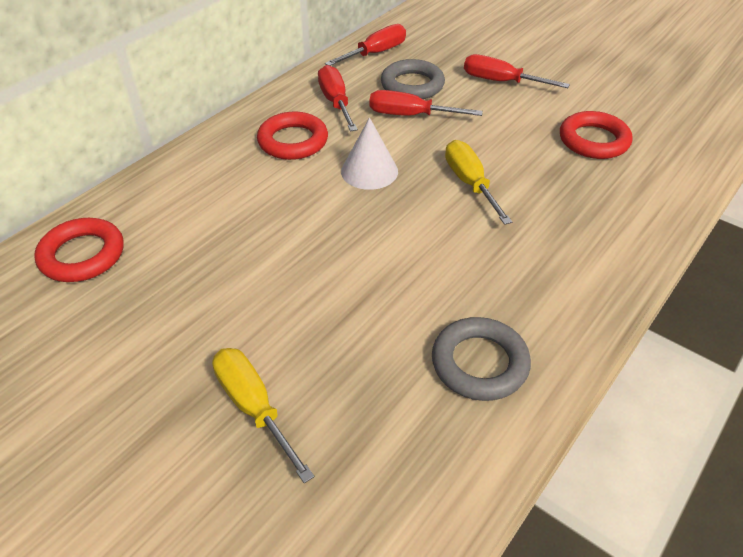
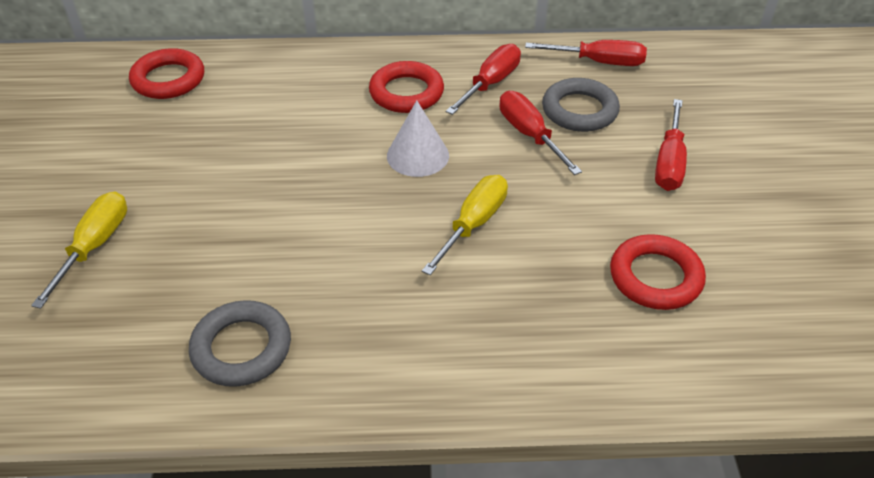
camera: 50 degrees right, 0 degrees up
red screwdriver [464,54,570,88] -> red screwdriver turned 150 degrees counterclockwise [655,99,687,191]

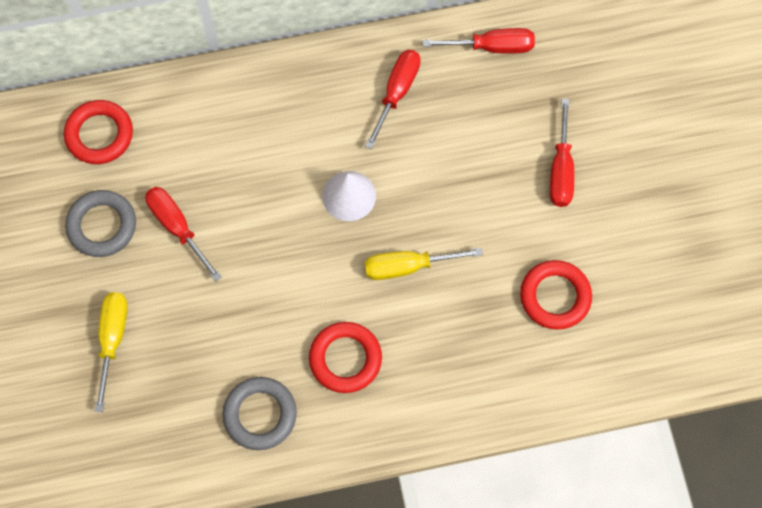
camera: 10 degrees left, 25 degrees up
red ring [369,61,444,113] -> red ring moved to [309,322,382,393]
yellow screwdriver [422,175,508,275] -> yellow screwdriver turned 120 degrees counterclockwise [365,248,483,280]
red screwdriver [499,91,582,175] -> red screwdriver moved to [145,187,222,282]
grey ring [542,78,620,132] -> grey ring moved to [65,190,136,257]

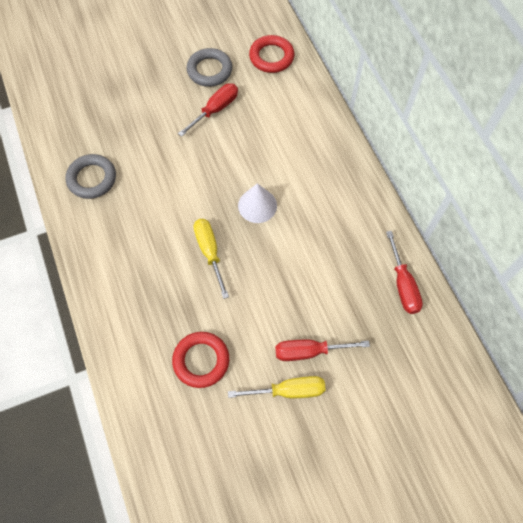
camera: 80 degrees right, 5 degrees down
yellow screwdriver [95,292,128,412] -> yellow screwdriver moved to [228,376,325,398]
red ring [309,322,382,393] -> none
red screwdriver [365,50,421,149] -> none

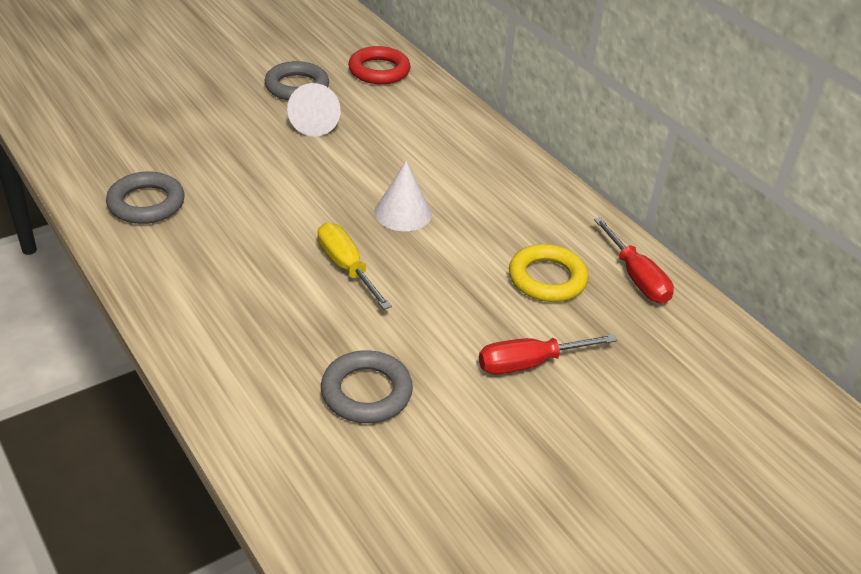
camera: 15 degrees left, 25 degrees down
red ring [172,332,229,388] -> grey ring [321,350,413,423]
red screwdriver [178,83,238,137] -> white cone [287,83,341,137]
yellow screwdriver [228,376,325,398] -> none
none -> yellow ring [509,244,588,302]

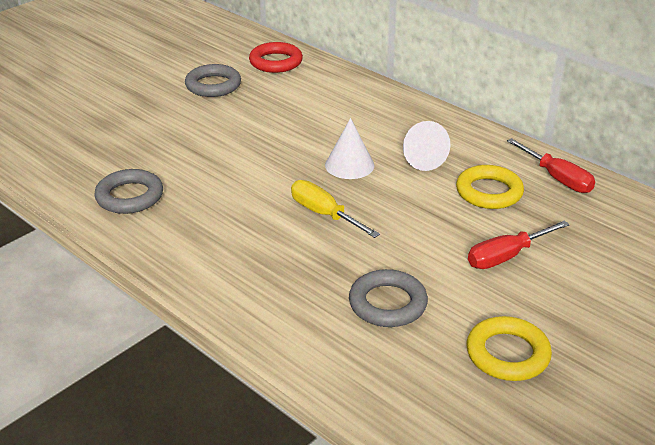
camera: 10 degrees left, 5 degrees down
white cone [287,83,341,137] -> white cone moved to [403,121,451,171]
none -> yellow ring [467,316,552,381]

